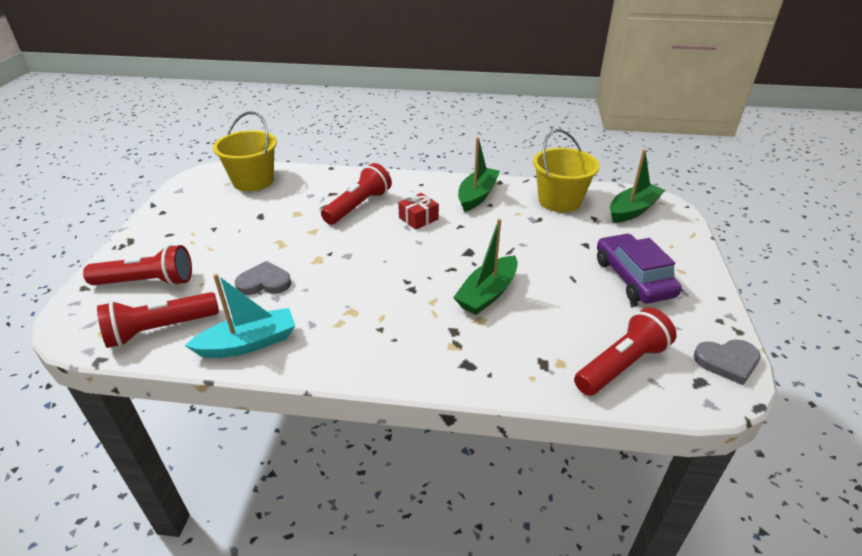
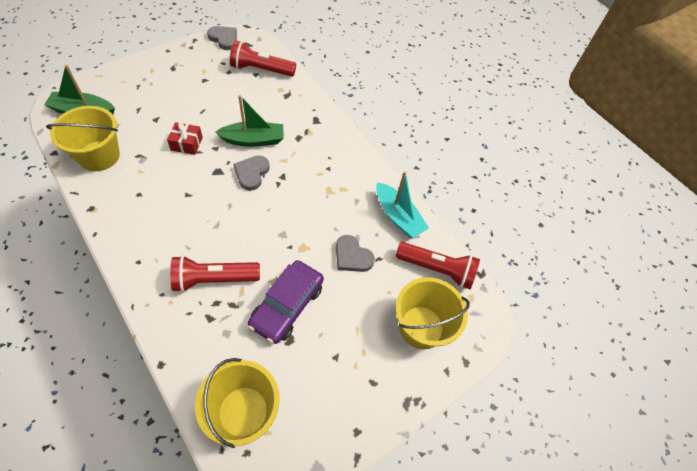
camera: 140 degrees left, 20 degrees up
red flashlight [83,245,192,286] -> yellow bucket [396,277,470,349]
turquoise boat [185,274,295,358] -> turquoise boat turned 150 degrees counterclockwise [376,171,429,238]
red gift [398,193,439,230] -> red gift moved to [167,122,203,155]
green boat [458,137,500,212] -> none
purple car [597,233,682,304] -> purple car moved to [248,260,324,344]
none -> grey heart [233,156,270,191]

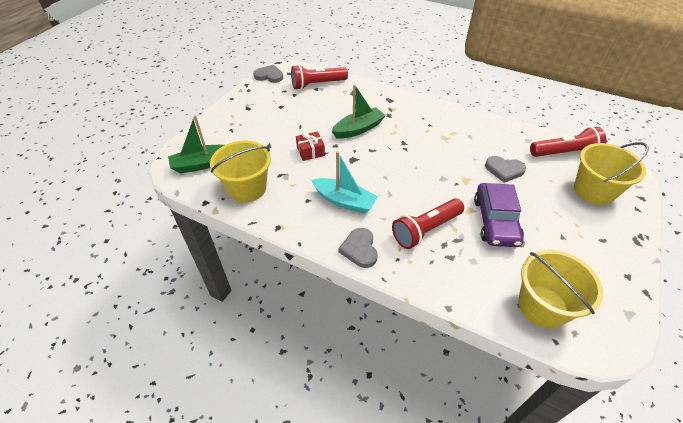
camera: 20 degrees left, 10 degrees down
grey heart [233,156,270,191] -> grey heart moved to [339,228,378,268]
turquoise boat [376,171,429,238] -> turquoise boat moved to [311,151,378,214]

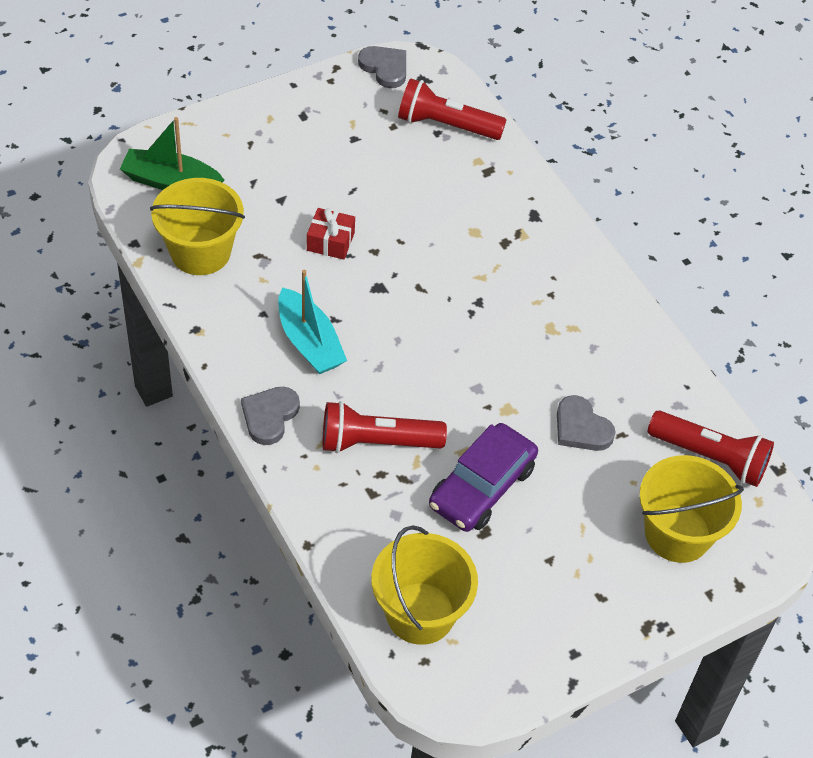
camera: 30 degrees right, 5 degrees up
green boat [331,85,386,139] -> none

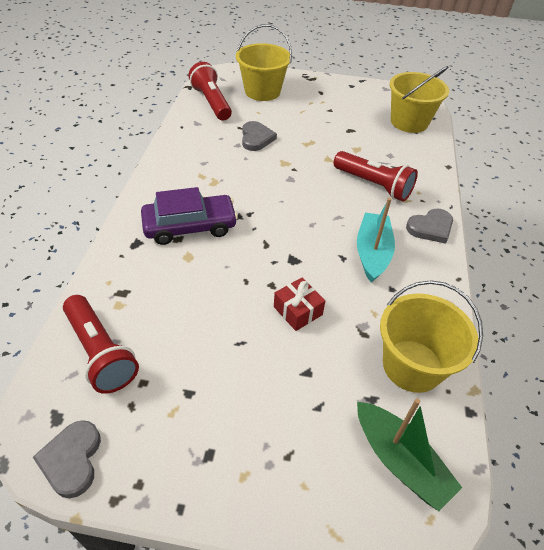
camera: 140 degrees left, 5 degrees down
purple car [429,423,538,532] -> purple car moved to [141,187,238,245]

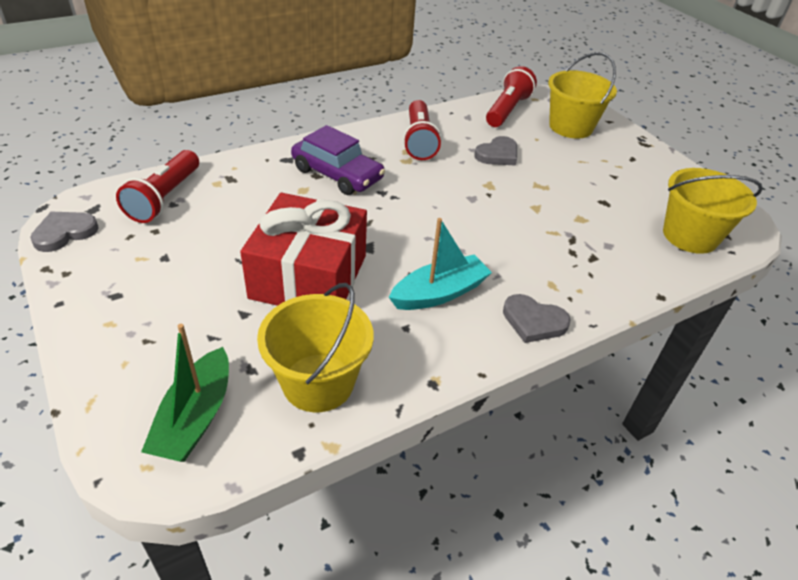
camera: 50 degrees right, 5 degrees down
red gift [274,278,325,331] -> red gift [240,193,367,306], size x2.37
red flashlight [333,151,418,201] -> red flashlight moved to [403,100,442,160]

